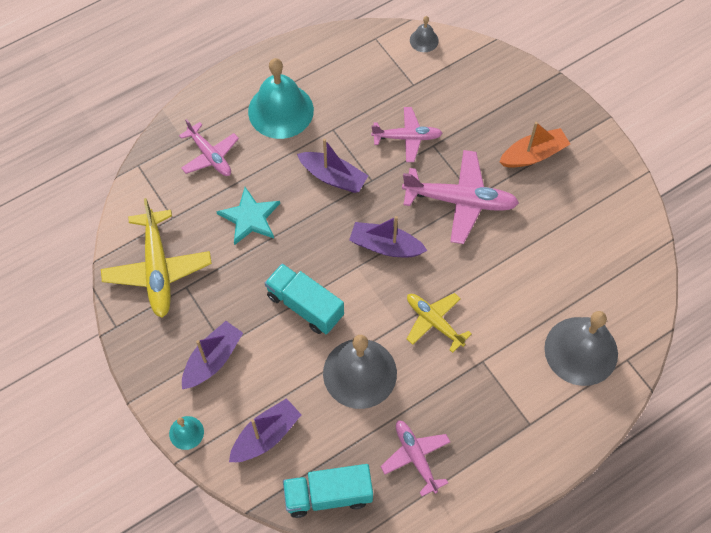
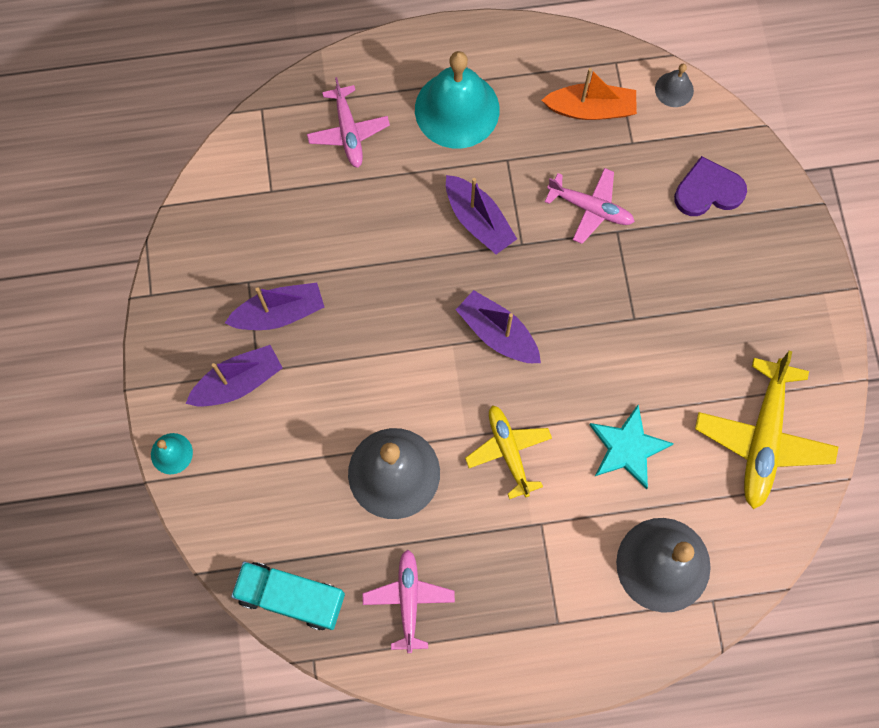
camera: 25 degrees right, 10 degrees up
yellow plane [101,198,212,318] -> yellow plane moved to [695,351,838,509]
turquoise star [216,187,280,245] -> turquoise star moved to [589,405,674,489]
purple boat [229,398,301,462] -> purple boat moved to [225,282,324,330]
turquoise truck [265,263,344,334] -> none
pink plane [402,150,519,244] -> none
orange boat [499,122,570,168] -> orange boat moved to [542,68,637,120]
none -> purple heart [674,156,747,216]

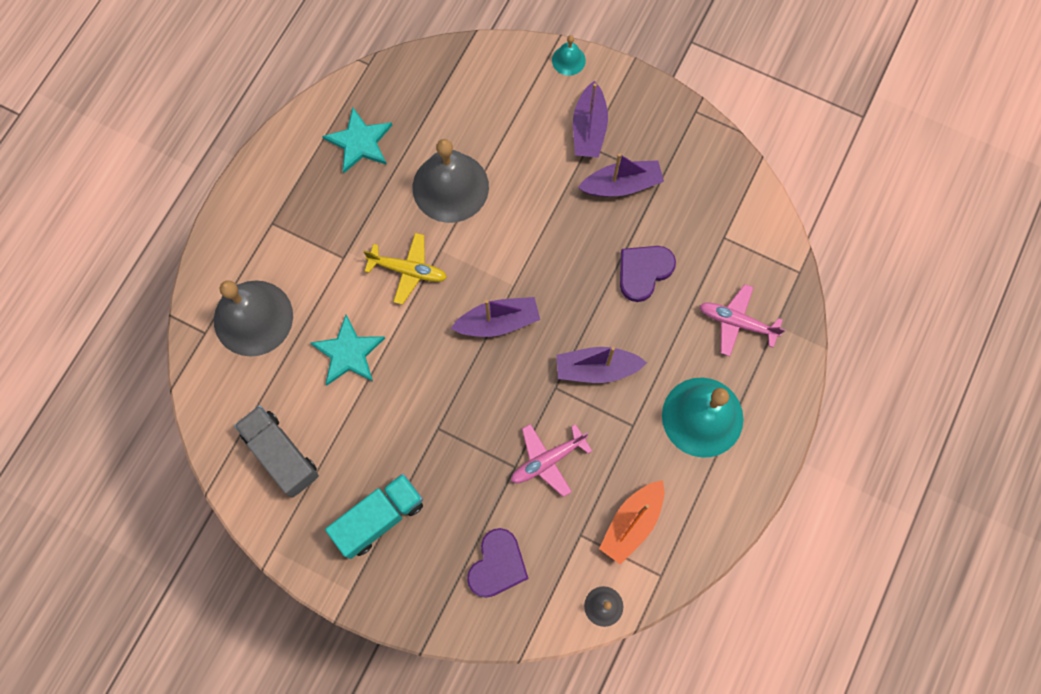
camera: 125 degrees right, 0 degrees up
purple boat [225,282,324,330] -> purple boat turned 120 degrees counterclockwise [578,153,664,197]
turquoise truck [231,561,345,630] -> turquoise truck moved to [325,474,423,559]
pink plane [363,549,455,653] -> turquoise star [322,107,392,173]
yellow plane [695,351,838,509] -> grey truck [234,405,319,497]
none -> purple heart [620,246,676,302]

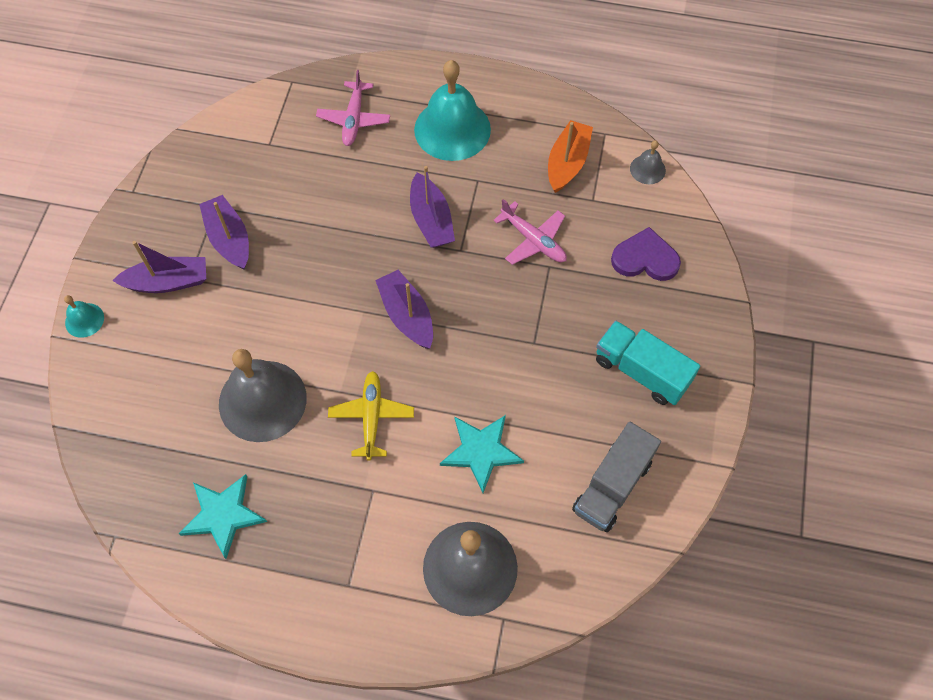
camera: 105 degrees left, 10 degrees down
orange boat [599,480,664,565] -> orange boat turned 90 degrees counterclockwise [548,120,593,193]
purple heart [620,246,676,302] -> none

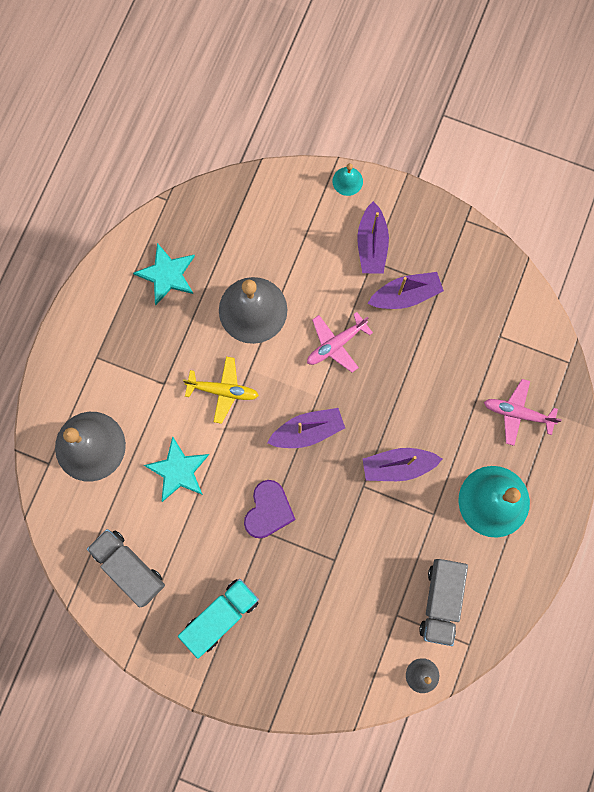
camera: 100 degrees right, 15 degrees up
pink plane [493,199,567,265] -> pink plane moved to [307,312,373,372]
orange boat [548,120,593,193] -> grey truck [419,559,468,646]
purple heart [611,227,681,281] -> purple heart moved to [244,480,296,538]

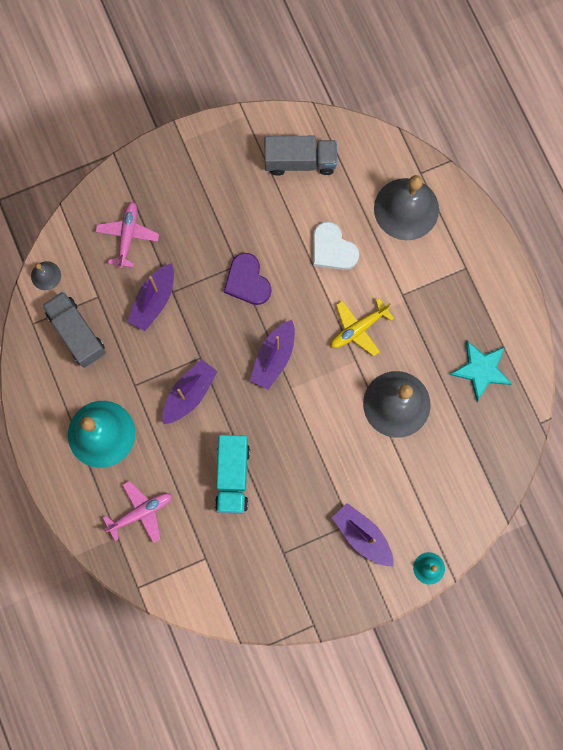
camera: 135 degrees right, 0 degrees up
turquoise star [144,436,209,502] -> white heart [313,222,359,270]
turquoise truck [178,579,259,659] -> turquoise truck moved to [215,435,250,514]
pink plane [307,312,373,372] -> pink plane moved to [95,202,159,269]
purple boat [368,272,444,309] -> purple boat moved to [127,263,174,331]

